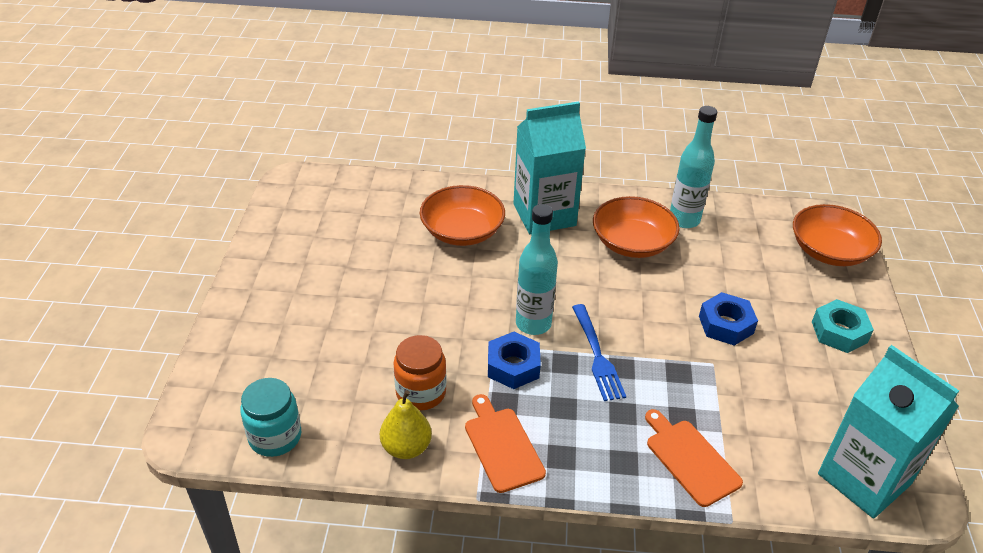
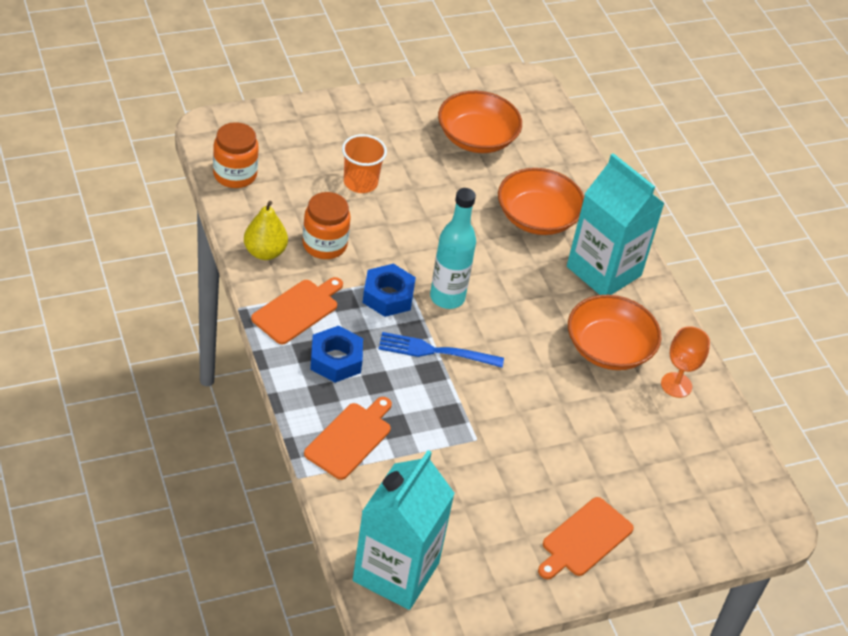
camera: 60 degrees right, 5 degrees up
turquoise jar [240,378,301,457] -> orange jar [213,122,259,188]
blue fork [572,304,626,401] -> blue fork turned 45 degrees clockwise [379,332,504,368]
turquoise bottle [670,106,717,228] -> orange goblet [661,326,710,398]
blue nut [699,292,758,346] -> blue nut moved to [310,326,363,383]
orange bowl [793,204,882,266] -> orange bowl moved to [438,91,522,153]
turquoise nut [812,299,874,353] -> orange cutting board [538,497,634,579]
none -> orange cup [342,134,387,193]

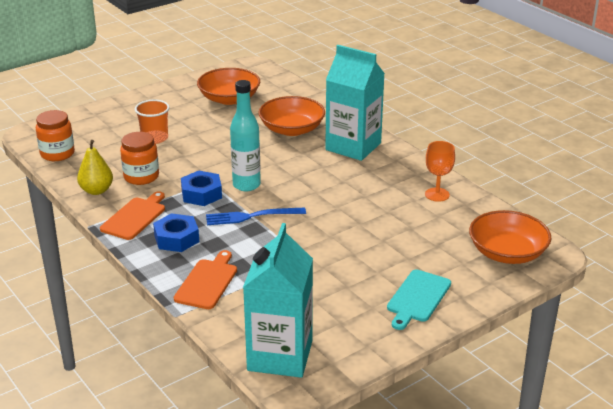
camera: 10 degrees left, 15 degrees down
orange cutting board [538,497,634,579] -> turquoise cutting board [387,269,451,330]
orange bowl [568,295,662,370] -> orange bowl moved to [469,210,552,264]

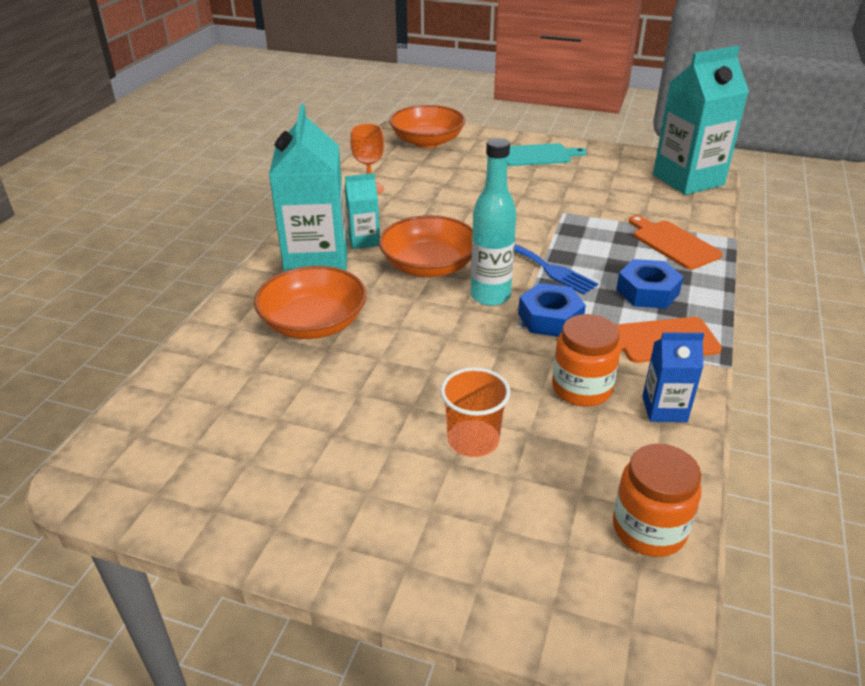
camera: 125 degrees left, 5 degrees up
yellow pear [77,140,113,195] -> blue carton [642,332,704,422]
orange cutting board [174,250,237,309] -> orange cutting board turned 75 degrees clockwise [629,215,723,270]
orange bowl [197,68,260,105] -> orange bowl moved to [379,215,473,277]
none -> turquoise carton [345,173,380,249]

